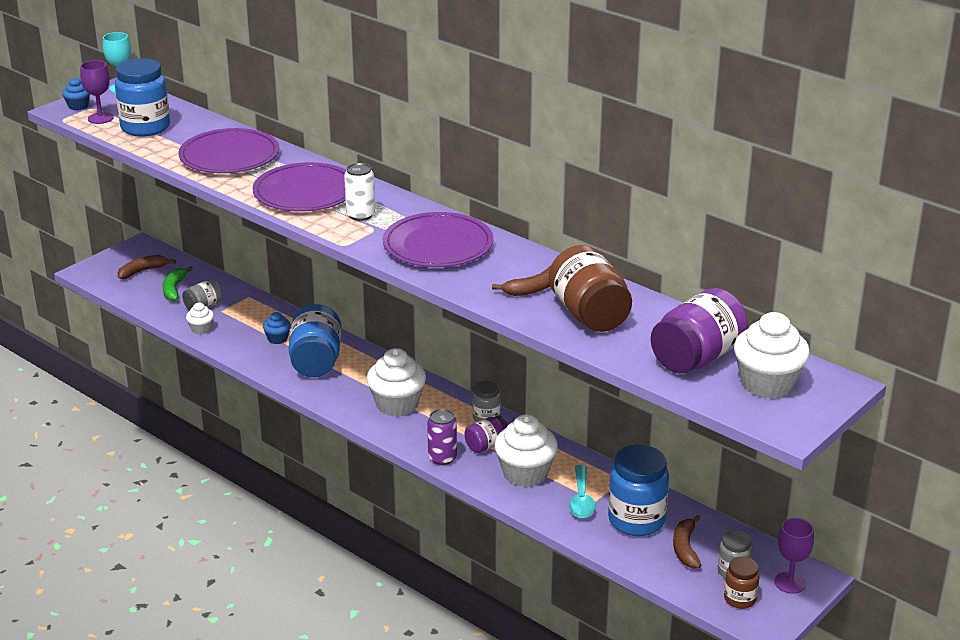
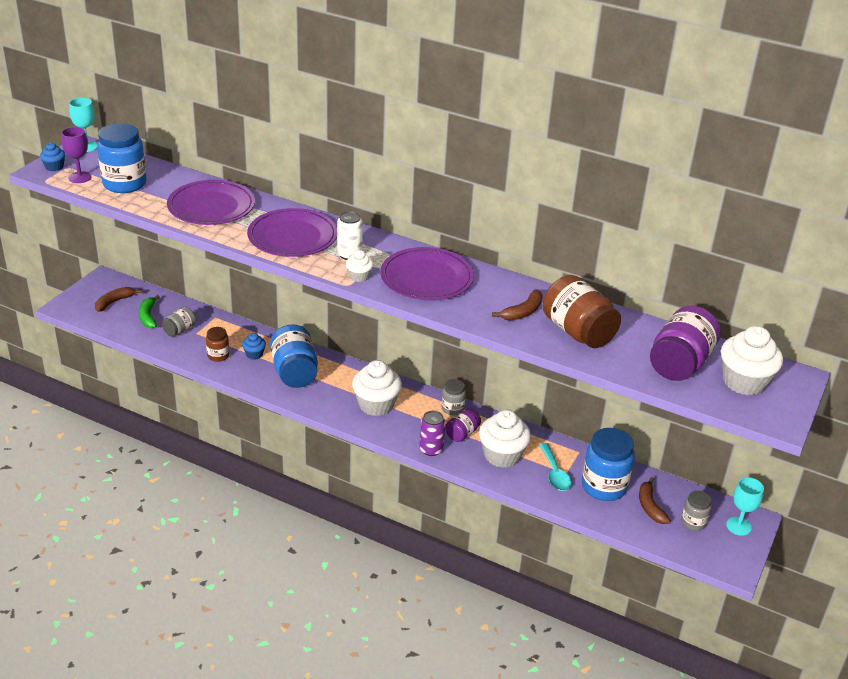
camera: 15 degrees left, 5 degrees up
white cupcake [186,303,214,334] -> white cupcake moved to [346,250,373,282]
brown jar [724,557,760,609] -> brown jar moved to [206,327,229,362]
purple goblet [774,518,814,594] -> turquoise goblet [726,477,764,536]

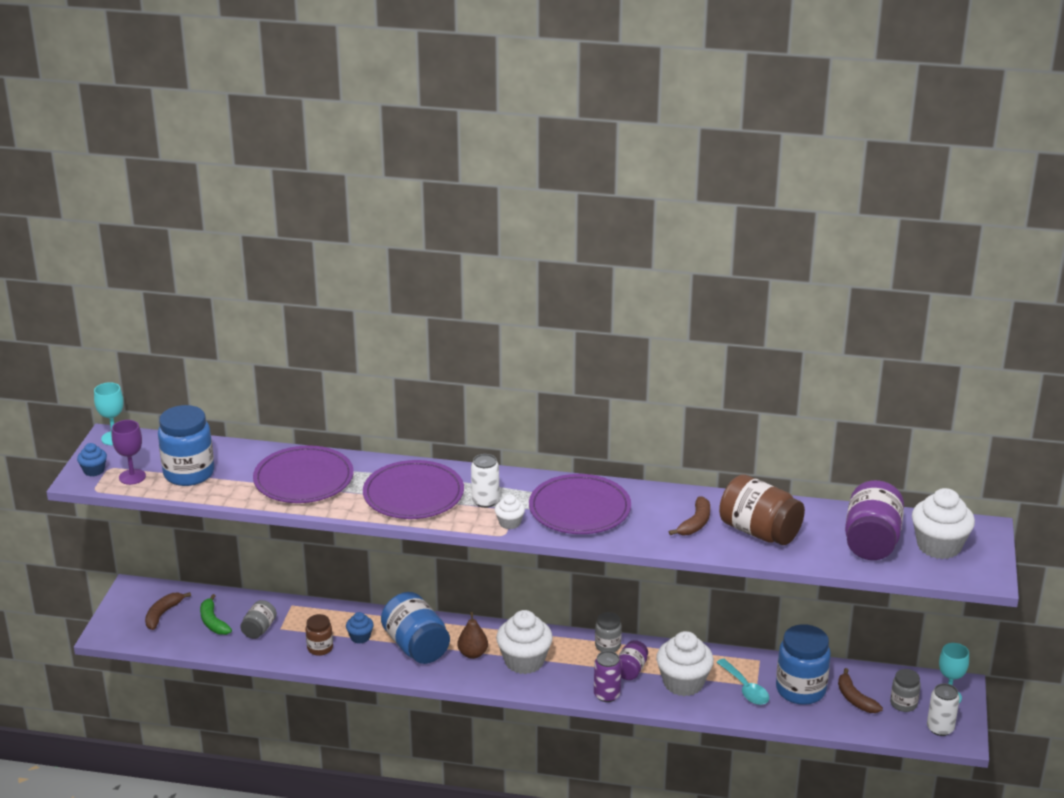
camera: 15 degrees left, 5 degrees down
none -> brown pear [458,612,488,659]
none -> white can [927,683,960,736]

